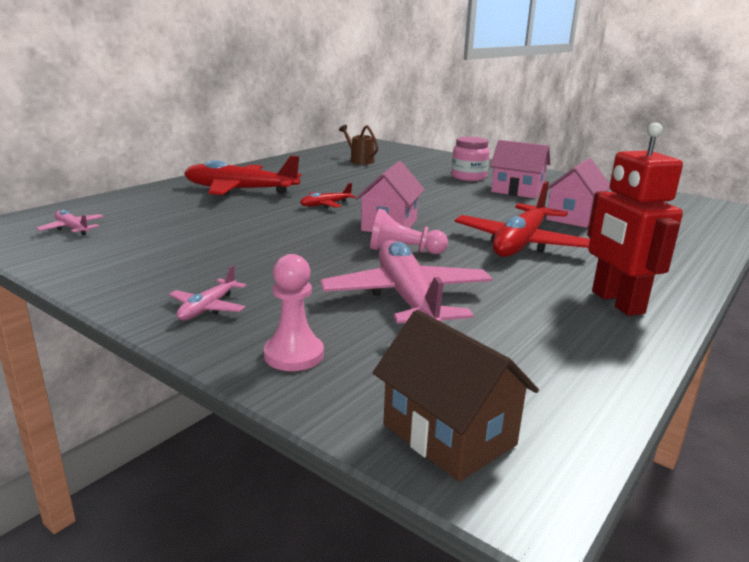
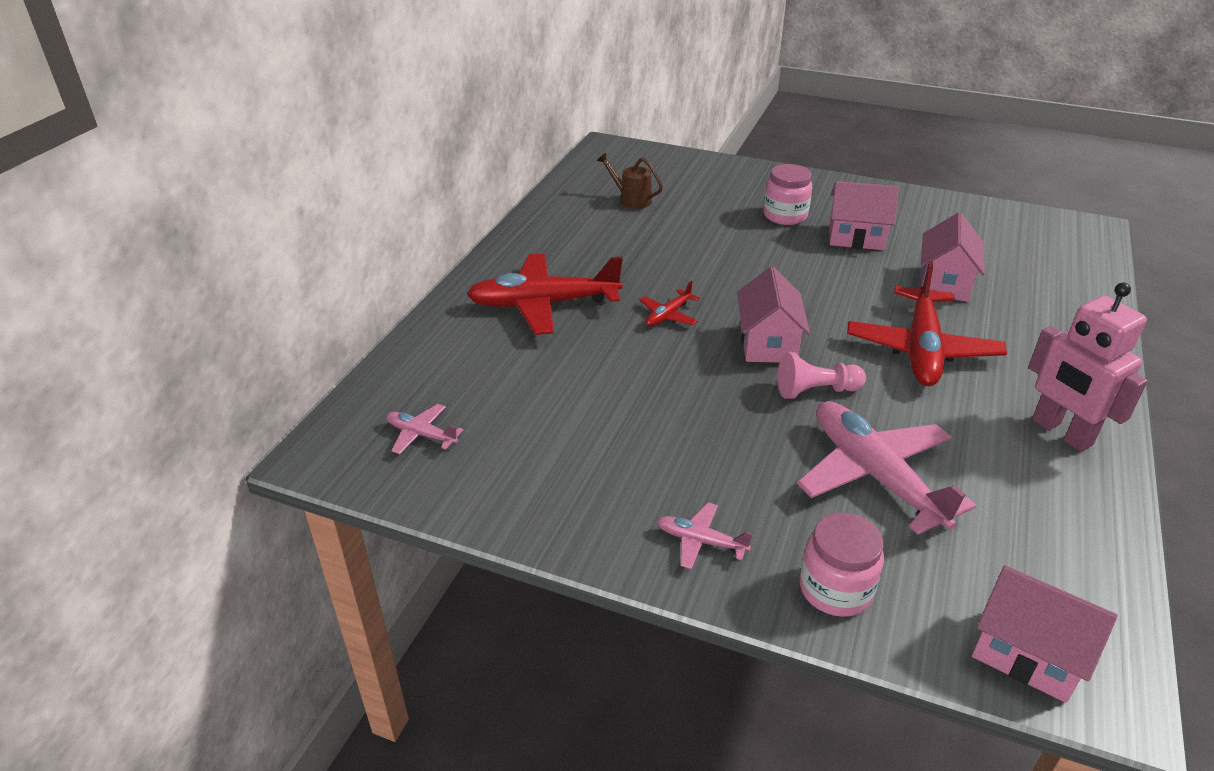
camera: 15 degrees left, 15 degrees up
pink plane [169,265,246,320] -> pink plane turned 105 degrees clockwise [657,503,753,569]
pink pawn [264,254,324,371] -> pink jar [800,512,884,617]
brown house [373,310,539,482] -> pink house [972,565,1118,703]
red robot [587,123,683,316] -> pink robot [1028,282,1148,452]

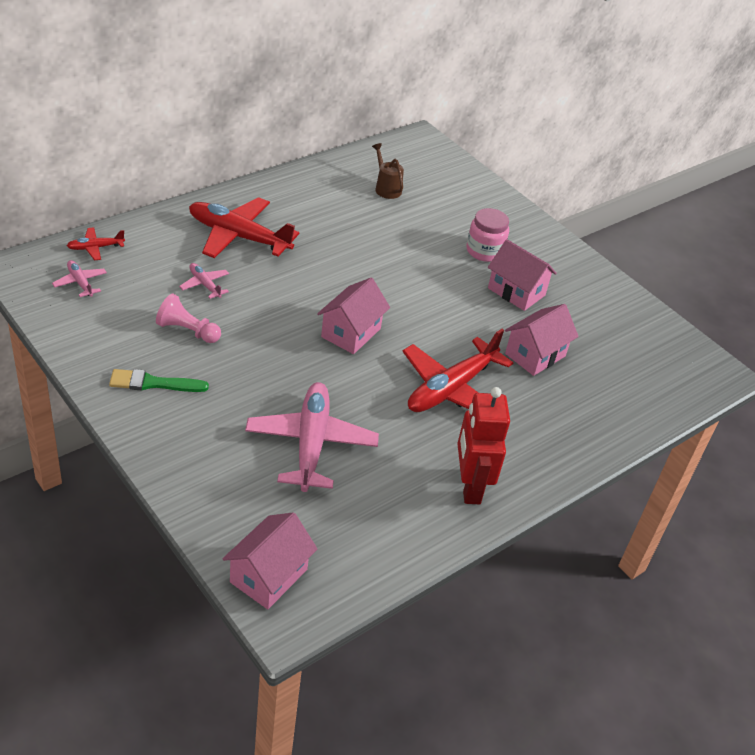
camera: 25 degrees right, 5 degrees up
red plane [640,281,700,327] -> red plane moved to [67,227,125,261]
pink plane [657,503,753,569] -> pink plane moved to [179,263,229,299]
pink pawn [778,352,866,399] -> pink pawn moved to [156,294,221,343]
pink jar [800,512,884,617] -> none
pink house [972,565,1118,703] -> pink house turned 60 degrees clockwise [223,512,317,609]
pink robot [1028,282,1148,452] -> red robot [457,387,510,504]
none -> green brush [109,369,209,392]

